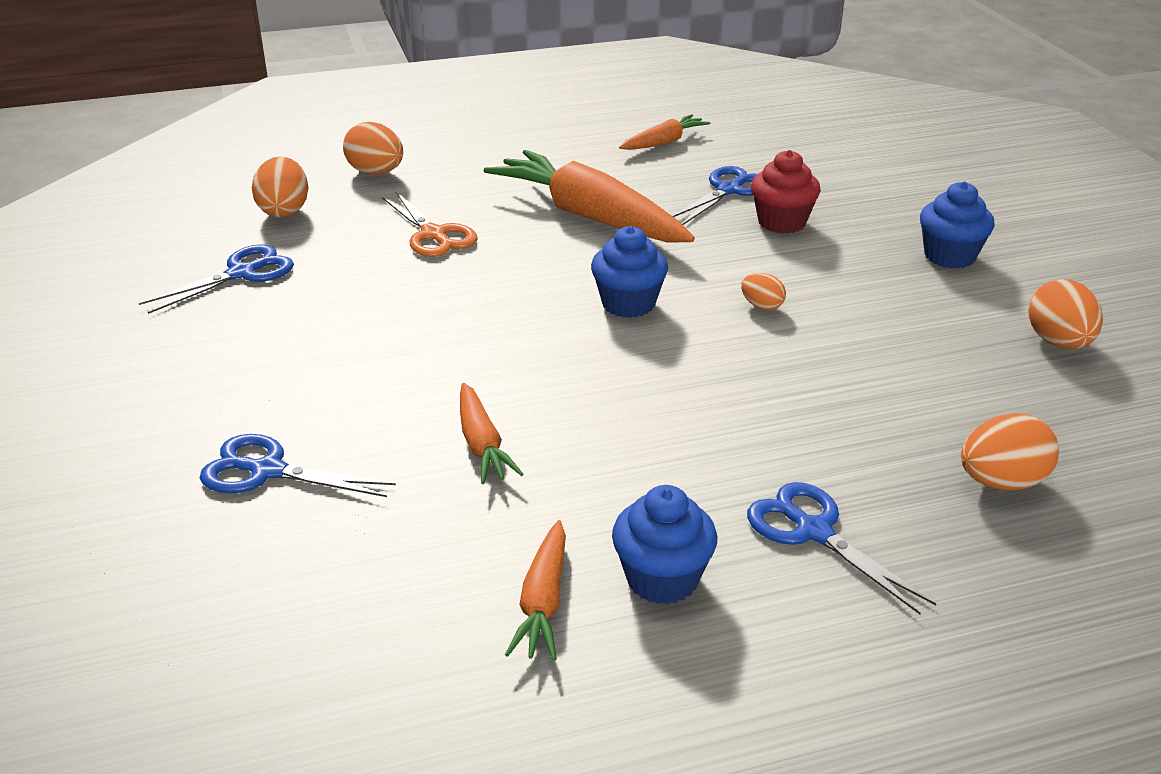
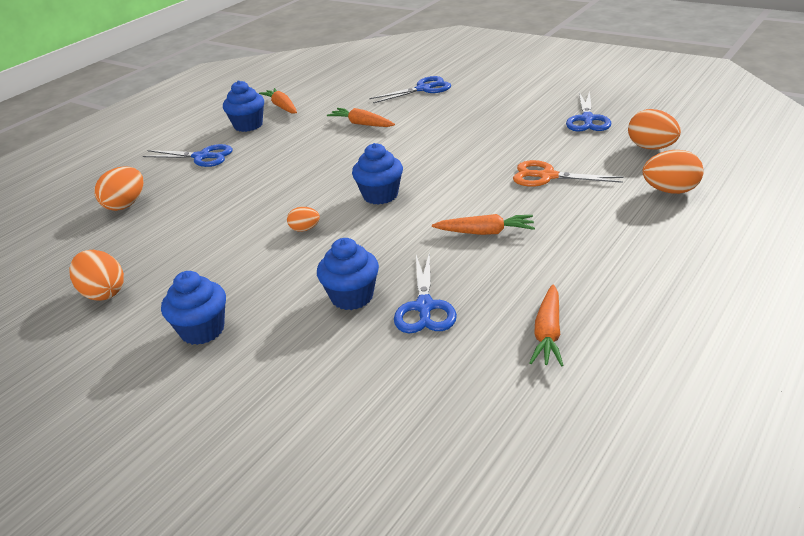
camera: 145 degrees right, 0 degrees up
orange carrot [484,150,695,243] -> orange carrot [432,214,535,235], size x0.49
red cupcake [751,150,821,234] -> blue cupcake [317,238,379,310]

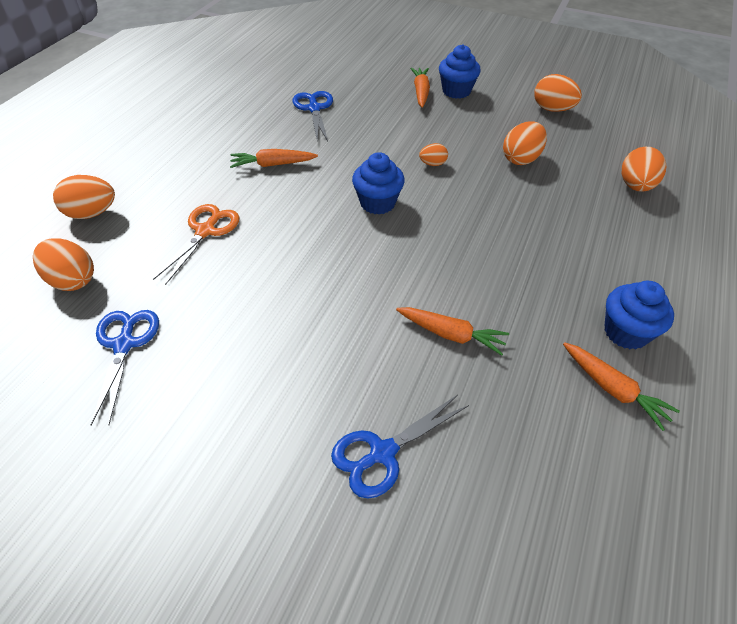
camera: 165 degrees right, 15 degrees up
blue scissors [143,144,233,167] -> none
blue cupcake [317,238,379,310] -> none
orange scissors [513,160,624,187] -> orange scissors turned 75 degrees counterclockwise [153,204,239,285]
orange carrot [529,285,563,366] -> orange carrot moved to [410,68,430,108]
none -> orange egg [503,121,547,165]

